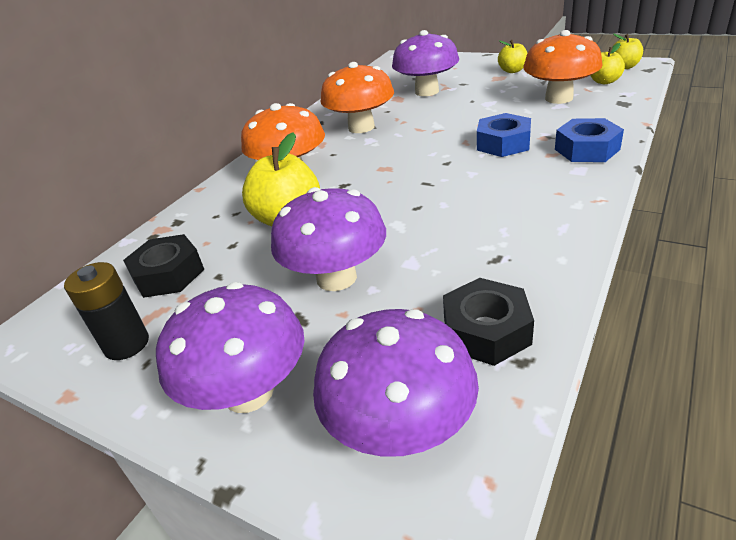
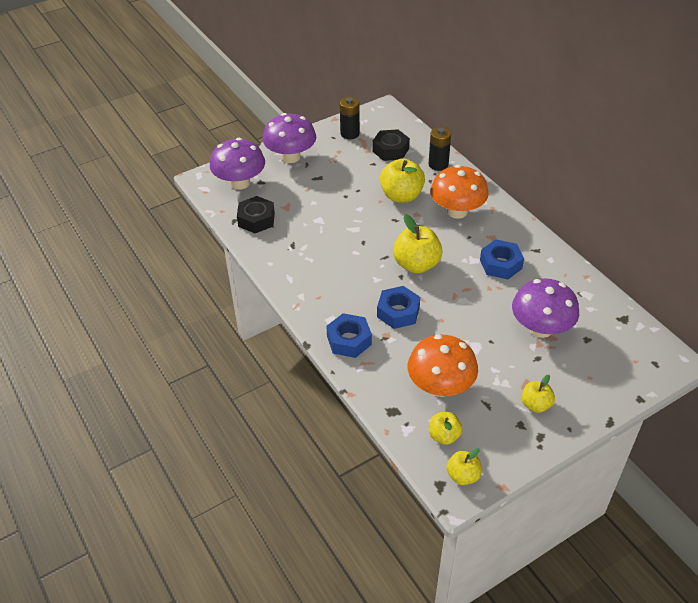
camera: 115 degrees right, 10 degrees up
purple mushroom [271,187,386,291] -> none
orange mushroom [321,62,394,133] -> blue nut [480,239,524,279]
none -> yellow apple [393,214,443,274]
none -> black battery [429,127,451,171]

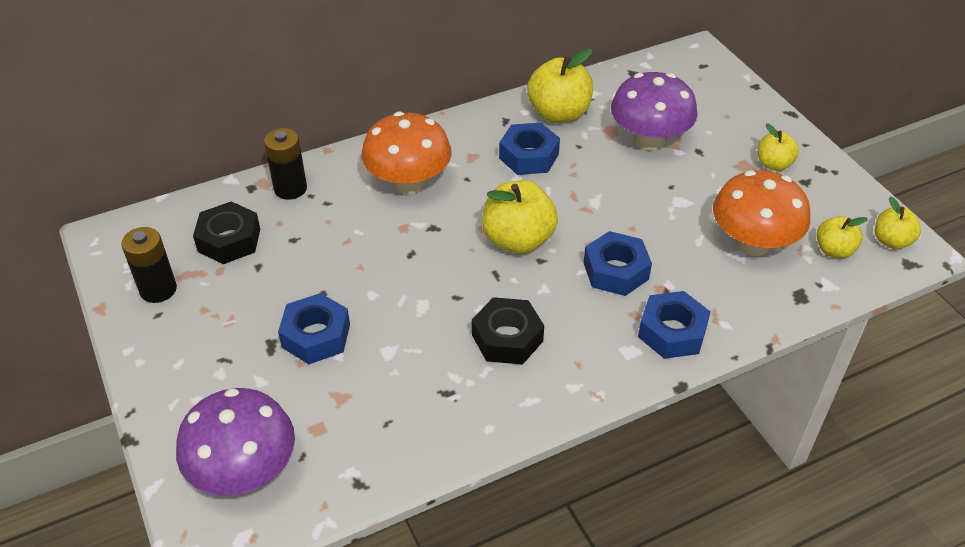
camera: 85 degrees left, 0 degrees up
black nut [237,196,275,233] -> black nut moved to [472,297,544,365]
purple mushroom [263,113,316,163] -> none
yellow apple [380,158,425,203] -> yellow apple moved to [527,49,593,123]
none -> blue nut [278,293,350,364]

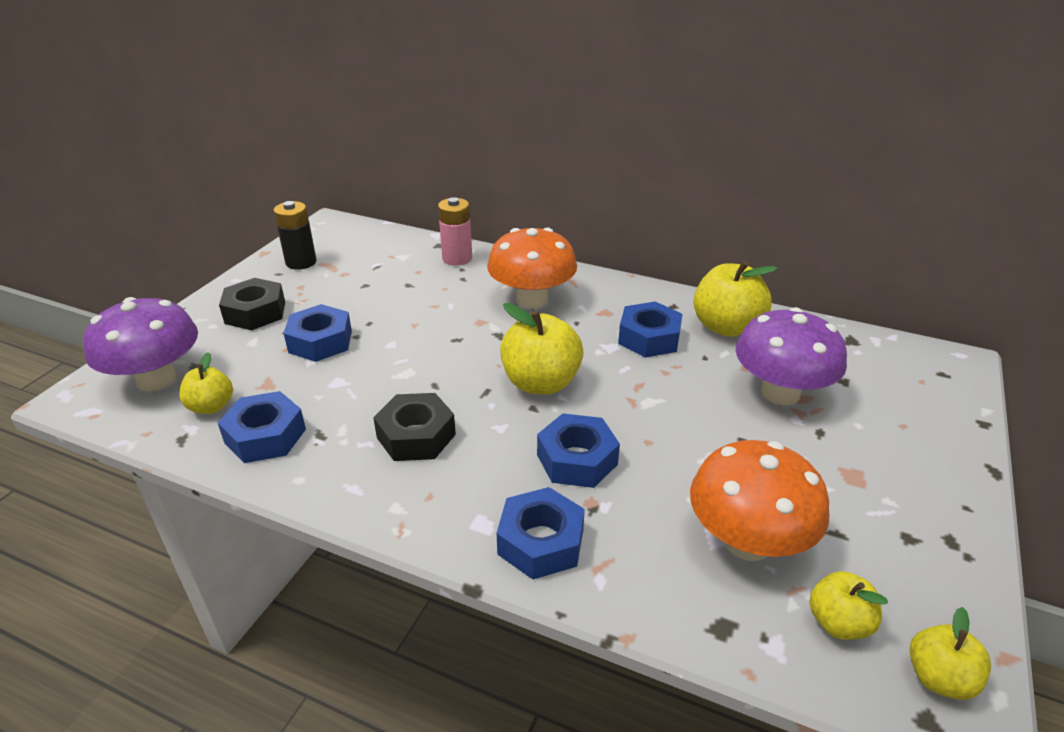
camera: 50 degrees right, 10 degrees down
black nut [193,201,260,264] -> black nut moved to [219,278,285,330]
black battery [264,128,307,200] -> pink battery [438,197,472,266]
yellow apple [758,123,799,171] -> yellow apple moved to [179,352,233,414]
none -> blue nut [218,391,306,463]

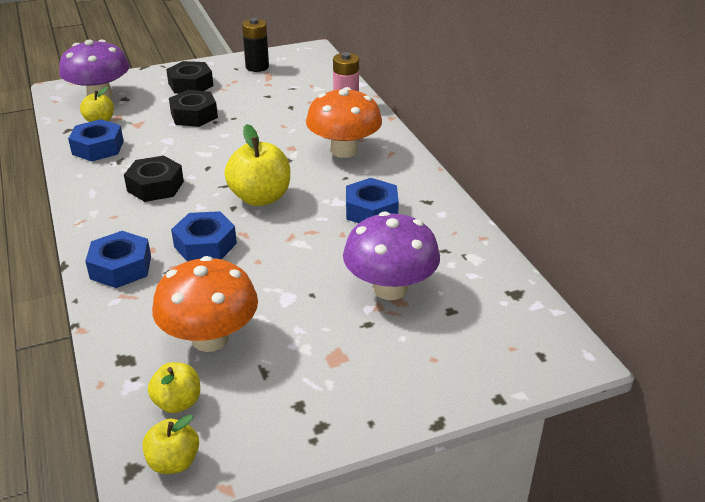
camera: 45 degrees right, 0 degrees up
blue nut [284,304,352,362] -> black nut [169,90,218,127]
yellow apple [693,260,778,337] -> none

